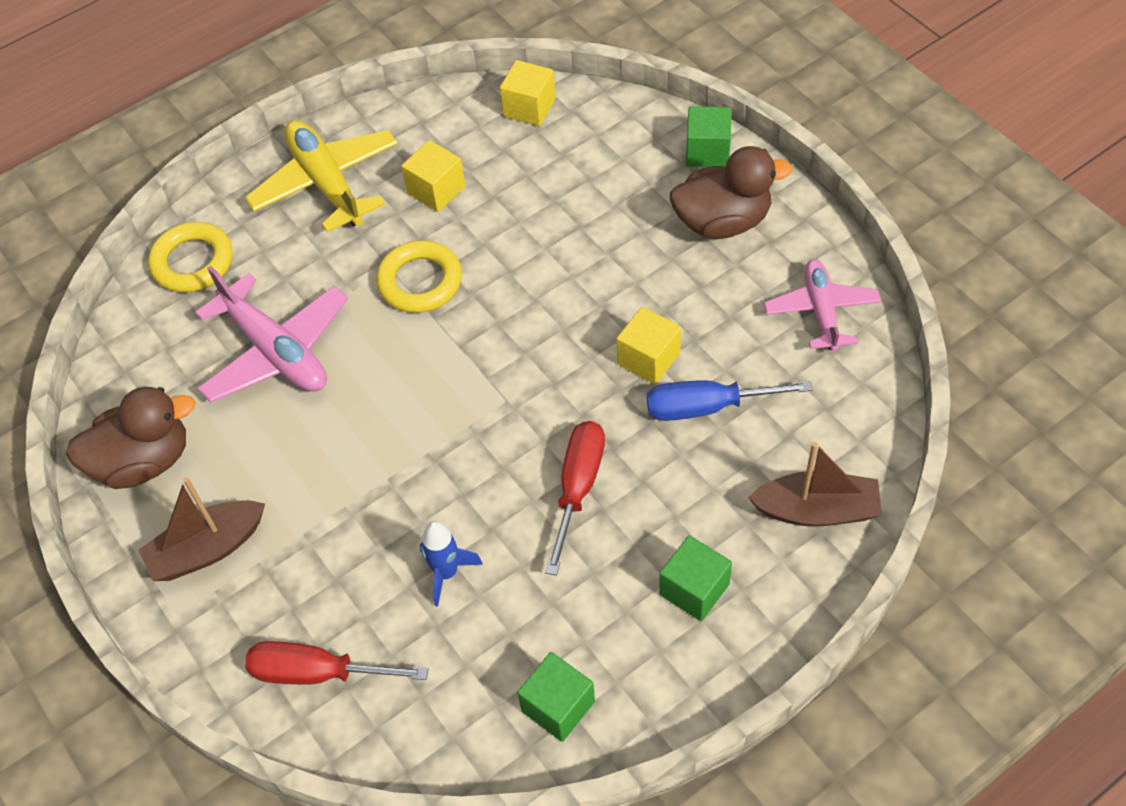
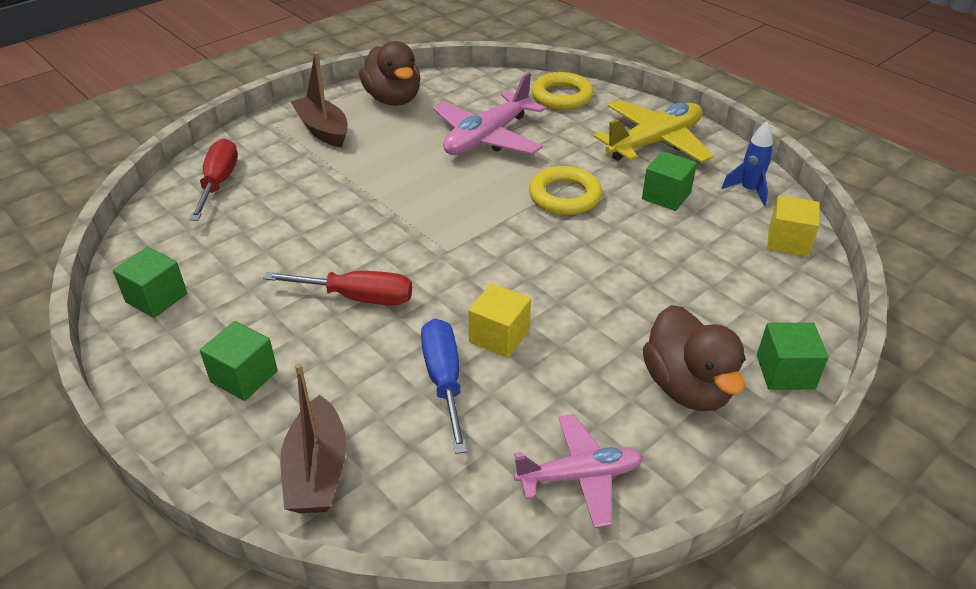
camera: 80 degrees right, 15 degrees down
yellow cube [401,140,465,212] -> green cube [642,151,697,211]
blue rocket [420,521,483,607] -> blue rocket moved to [722,121,773,206]

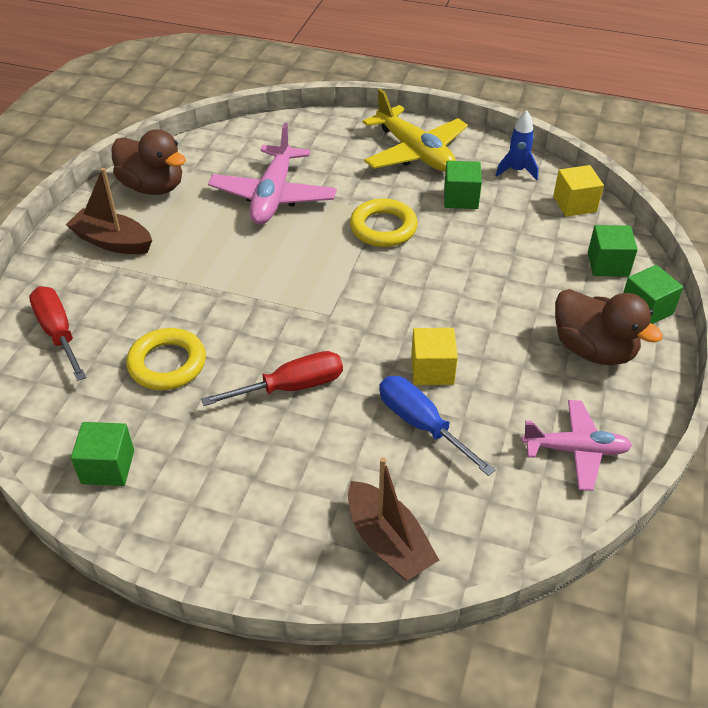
camera: 30 degrees left, 5 degrees up
green cube [200,321,278,401] -> green cube moved to [588,225,638,277]
pink plane [514,414,643,528] -> pink plane turned 45 degrees clockwise [522,400,632,491]
yellow ring [532,72,594,110] -> yellow ring moved to [126,328,206,390]
yellow plane [594,100,714,163] -> yellow plane turned 120 degrees clockwise [363,89,468,172]

